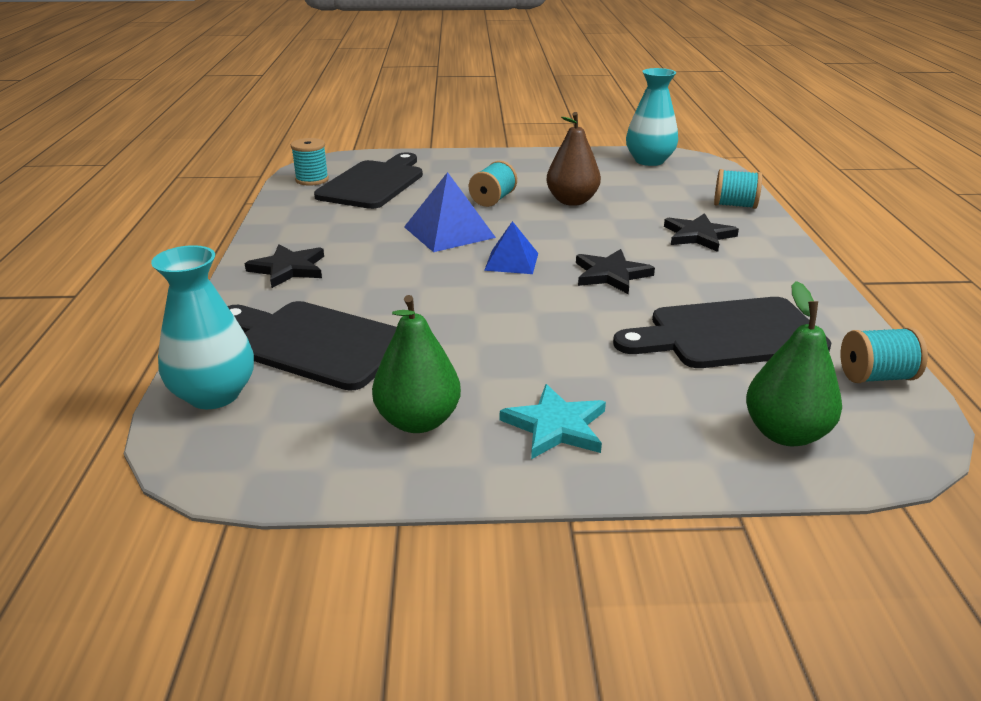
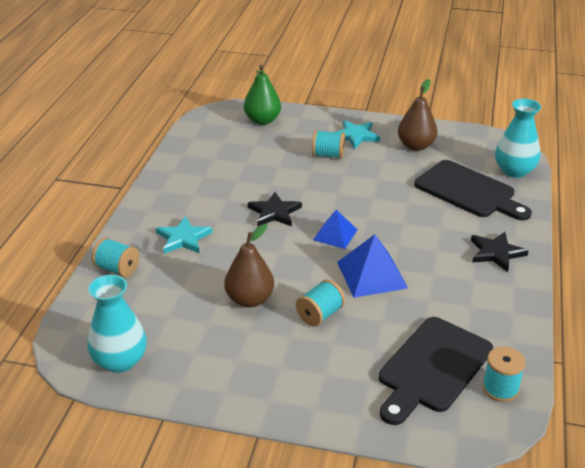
camera: 165 degrees left, 5 degrees up
green pear [372,295,461,433] -> brown pear [398,79,437,151]
black cutting board [613,297,832,368] -> none
black star [664,213,739,252] -> turquoise star [156,216,213,254]
turquoise spool [840,327,928,383] -> turquoise spool moved to [312,130,345,158]

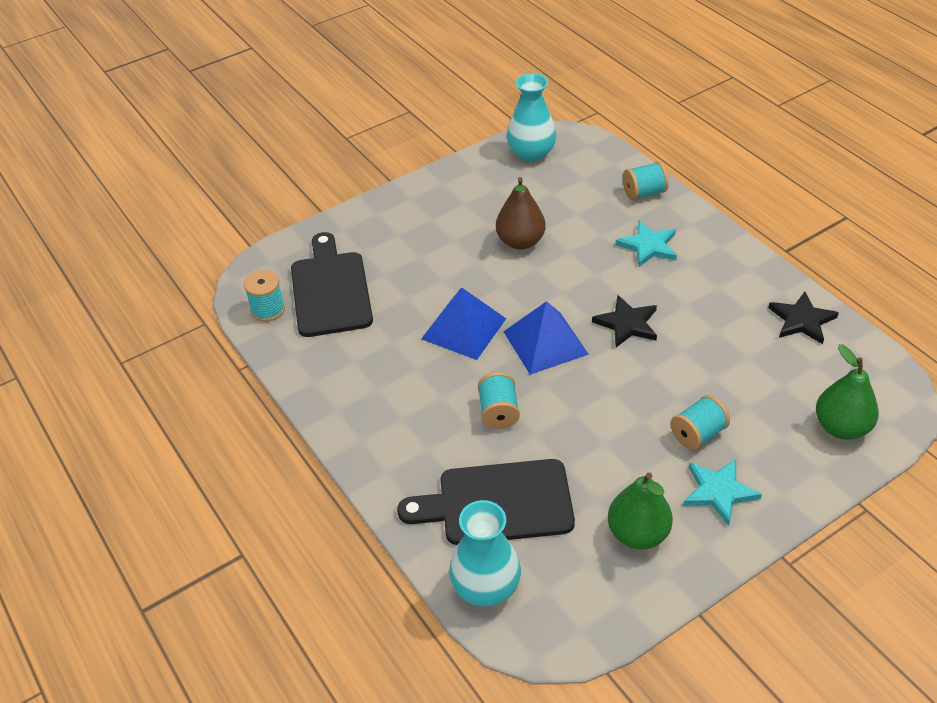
camera: 135 degrees right, 10 degrees up
turquoise spool [296,279,345,327] -> turquoise spool moved to [478,372,520,429]
blue pyramid [313,210,357,249] -> blue pyramid [503,301,589,375], size x1.54
brown pear [398,79,437,151] -> green pear [608,473,673,549]
black star [471,232,528,272] -> black star moved to [768,292,839,344]

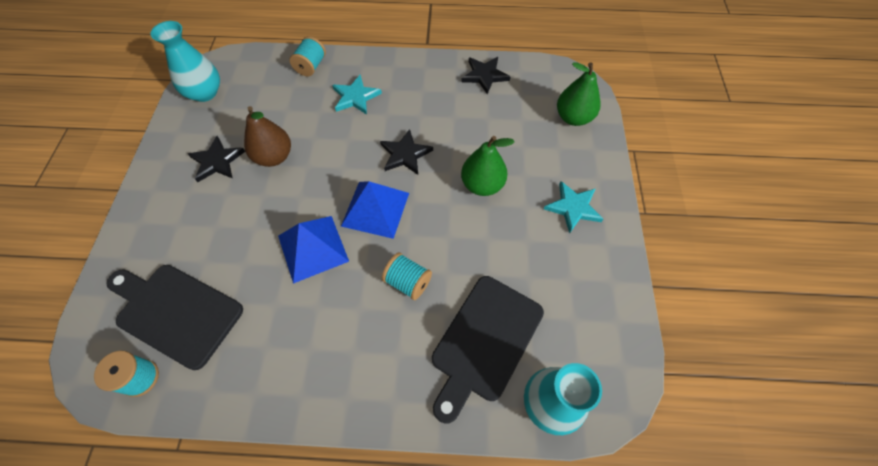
camera: 55 degrees left, 15 degrees up
green pear [608,473,673,549] -> green pear moved to [461,136,515,196]
turquoise spool [671,395,730,450] -> none
none -> black star [188,136,245,182]

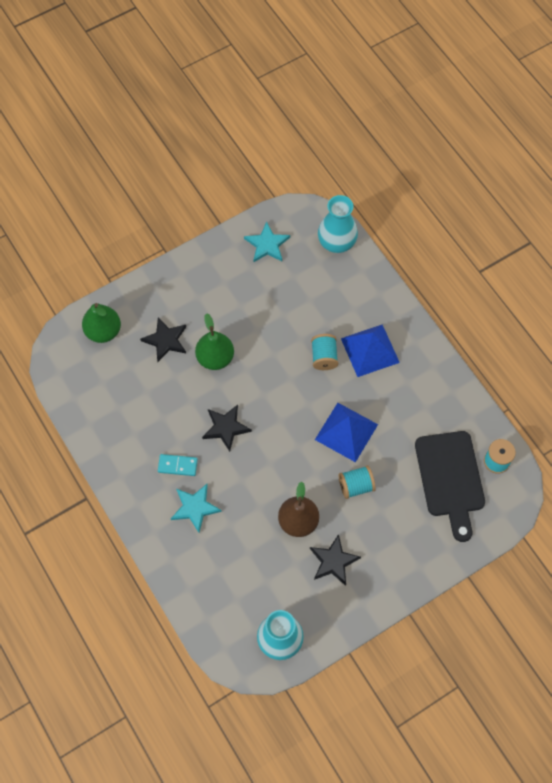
camera: 125 degrees left, 5 degrees up
turquoise spool [290,36,326,76] -> turquoise spool moved to [338,465,376,499]
blue pyramid [341,181,409,239] -> blue pyramid moved to [341,325,400,377]
black cutting board [432,276,544,424] -> none
black star [461,57,511,94] -> black star moved to [140,317,186,362]
turquoise star [544,181,603,234] -> turquoise star moved to [244,221,290,262]
none -> turquoise domino [158,454,198,476]

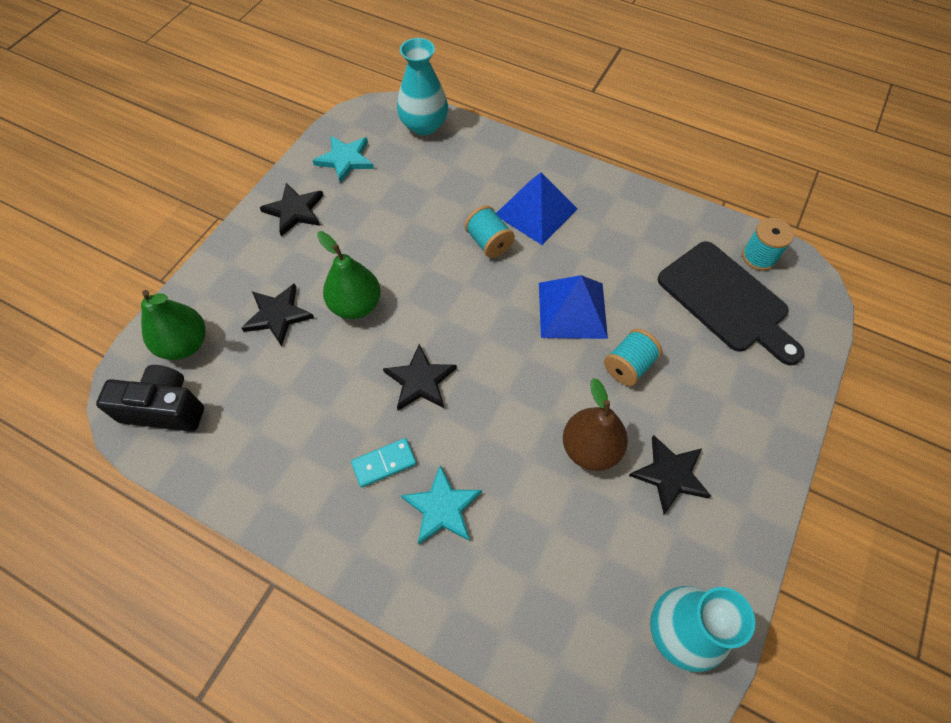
camera: 30 degrees left, 5 degrees down
none -> black camera [96,365,204,432]
none -> black star [260,183,324,236]

